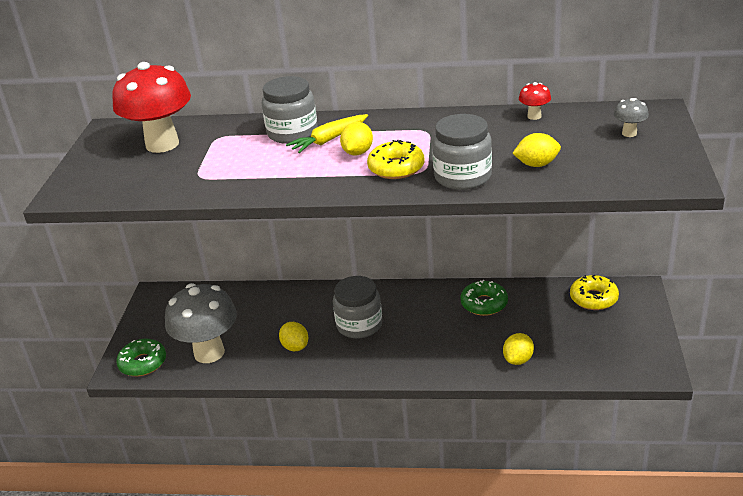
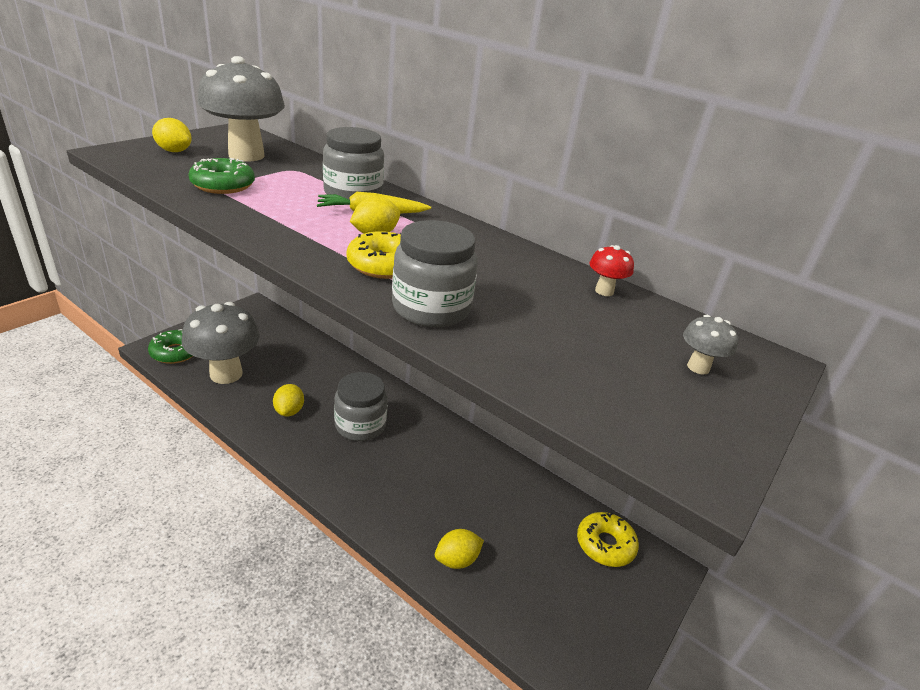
camera: 25 degrees right, 0 degrees up
red mushroom [112,62,191,153] -> grey mushroom [198,56,285,161]
green donut [460,279,508,316] -> green donut moved to [188,158,255,194]
yellow lemon [512,133,561,167] -> yellow lemon moved to [152,118,192,152]

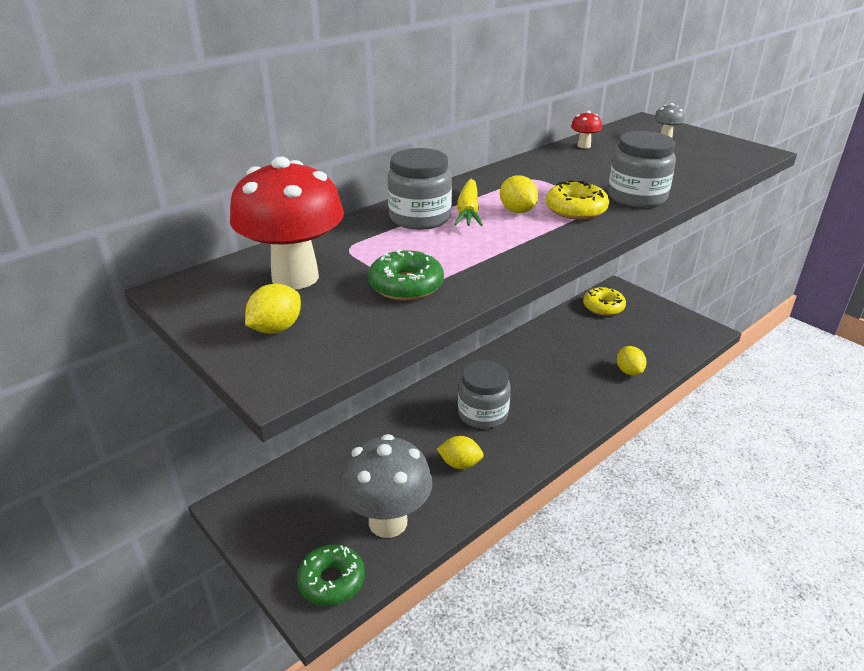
camera: 75 degrees left, 0 degrees up
grey mushroom [198,56,285,161] -> red mushroom [230,157,344,289]

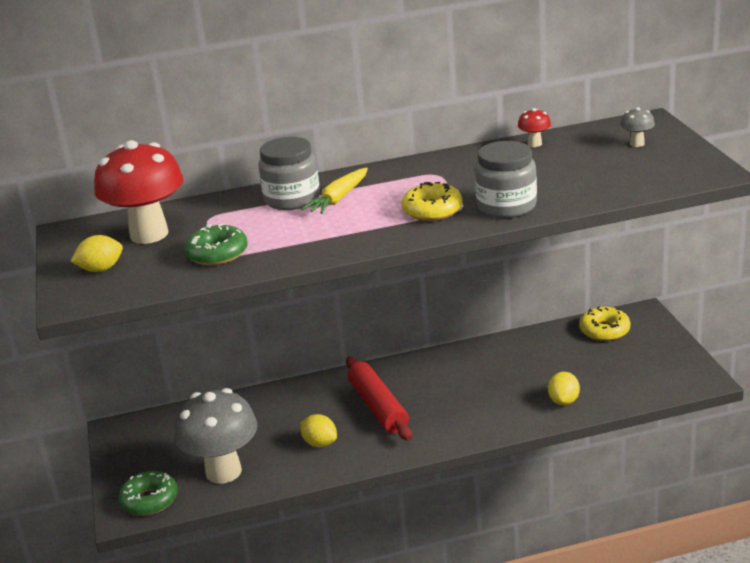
camera: 30 degrees right, 5 degrees down
grey jar [458,360,511,429] -> red rolling pin [346,357,412,441]
yellow lemon [500,175,538,213] -> none

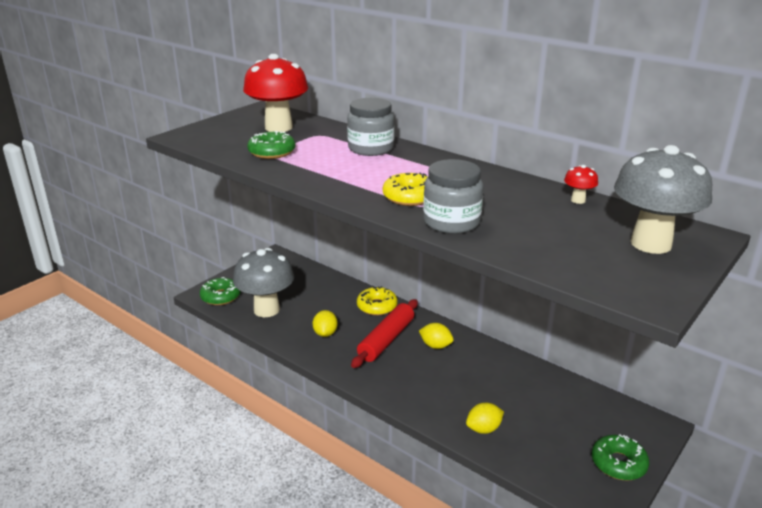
camera: 50 degrees right, 0 degrees up
yellow lemon [71,235,123,272] -> yellow lemon moved to [419,323,454,349]
yellow carrot [301,167,368,214] -> none
yellow donut [579,306,631,341] -> yellow donut moved to [357,286,397,316]
grey mushroom [620,107,655,147] -> grey mushroom [614,145,712,254], size x2.42
none -> green donut [592,434,649,480]

